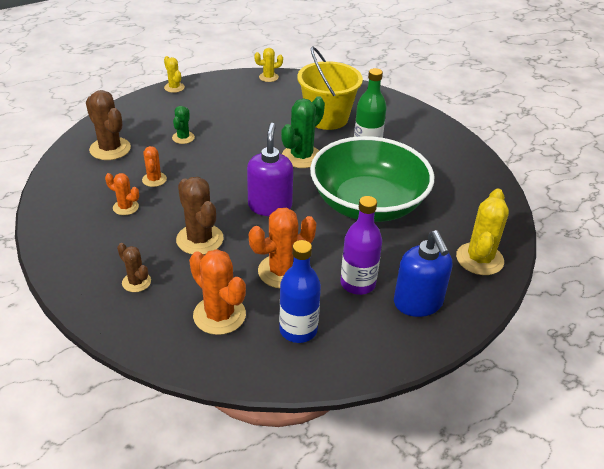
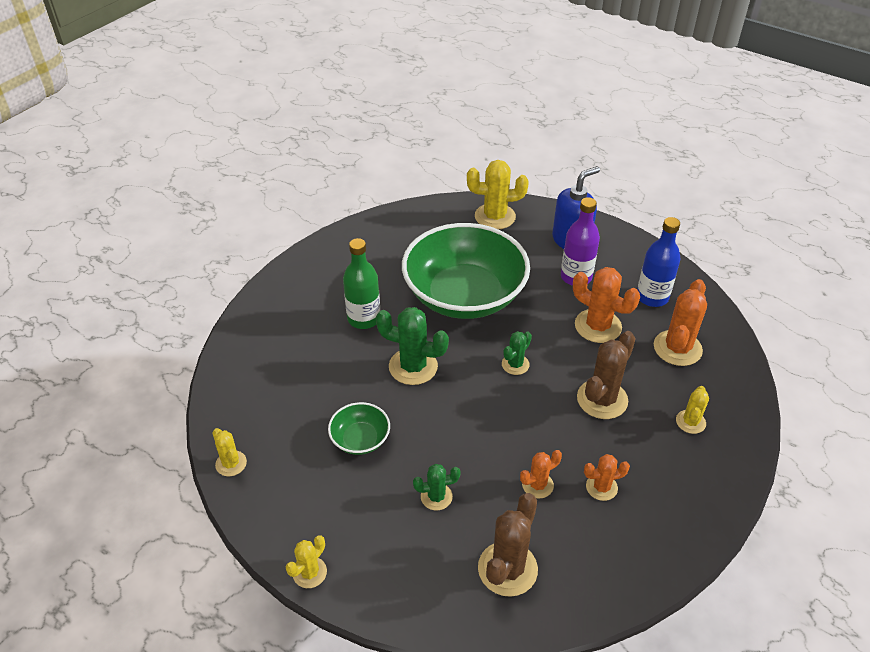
camera: 110 degrees left, 5 degrees up
orange cactus [105,173,139,215] -> orange cactus turned 75 degrees clockwise [584,454,630,501]
brown cactus [117,243,151,292] -> yellow cactus [676,386,709,434]
purple soap dispenser [247,123,293,216] -> green cactus [502,331,532,375]
yellow bucket [297,46,363,130] -> none
none -> green bowl [328,402,390,455]

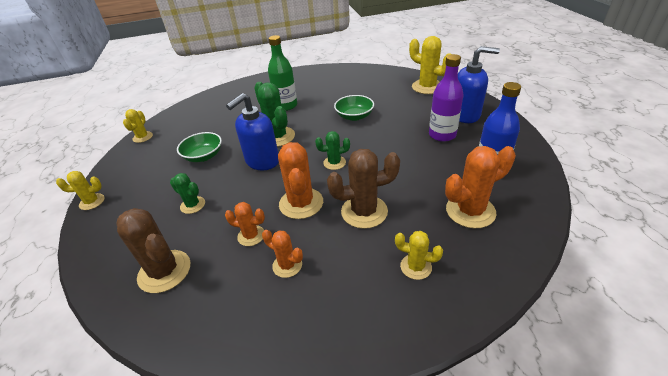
camera: 45 degrees right, 5 degrees down
green bowl [402,223,530,319] -> green bowl [334,95,374,121], size x0.42
brown cactus [478,493,538,597] -> brown cactus turned 60 degrees clockwise [116,208,190,293]
orange cactus [573,267,640,343] -> orange cactus moved to [278,142,323,219]
yellow cactus [676,386,709,434] -> yellow cactus turned 45 degrees clockwise [395,231,443,280]
none -> blue soap dispenser [226,93,279,170]

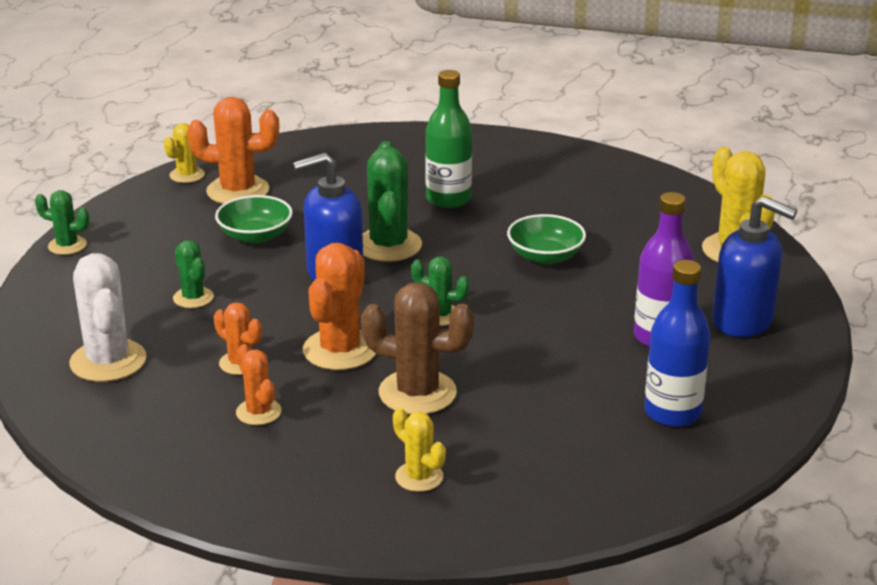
camera: 25 degrees right, 10 degrees down
yellow cactus [56,171,105,210] -> green cactus [35,190,89,255]
brown cactus [116,208,190,293] -> white cactus [69,253,146,382]
orange cactus [445,146,516,228] -> orange cactus moved to [187,97,279,204]

